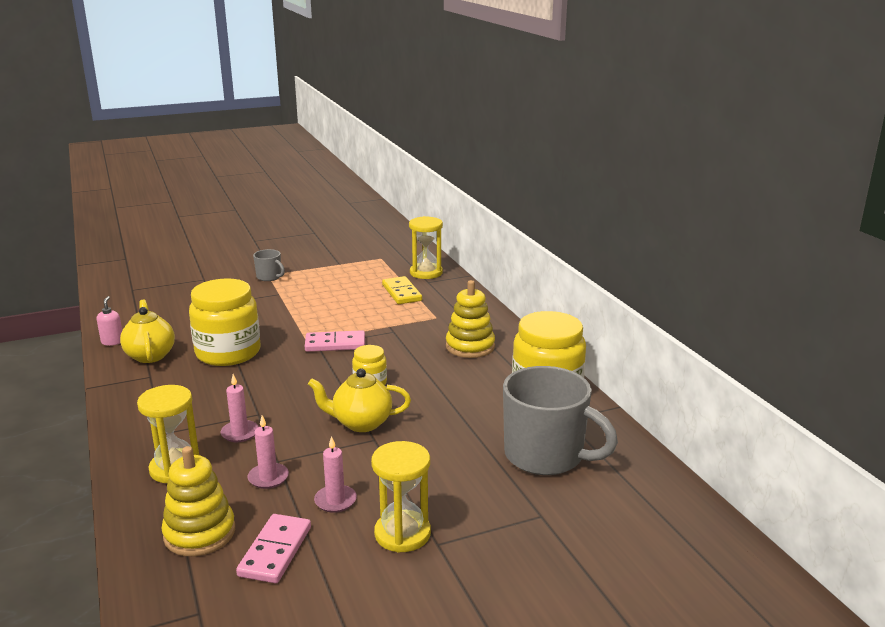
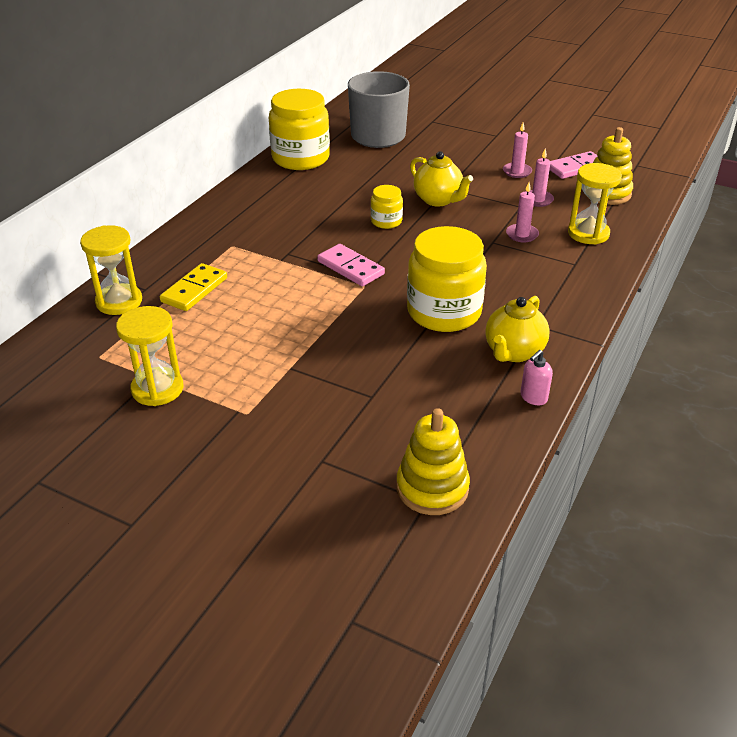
camera: 130 degrees left, 15 degrees up
grey mug [253,249,285,281] -> none
yellow hourglass [371,441,431,553] -> yellow hourglass moved to [116,306,184,406]
yellow stacking toy [446,280,495,358] -> yellow stacking toy moved to [396,408,470,515]

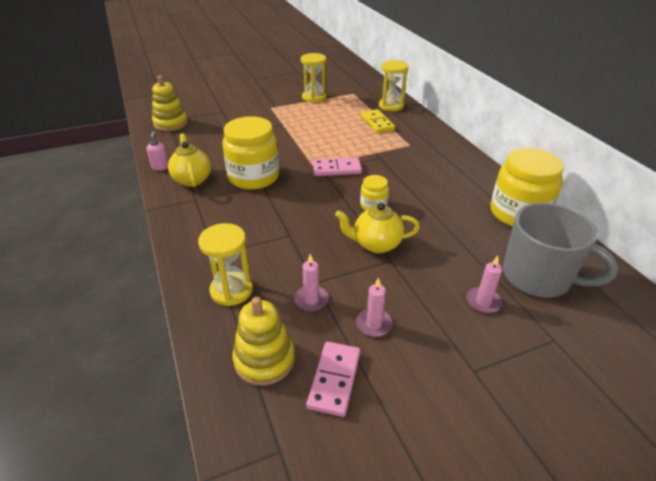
camera: 130 degrees right, 0 degrees up
pink candle [506,182,539,243] -> pink candle moved to [467,256,502,313]

